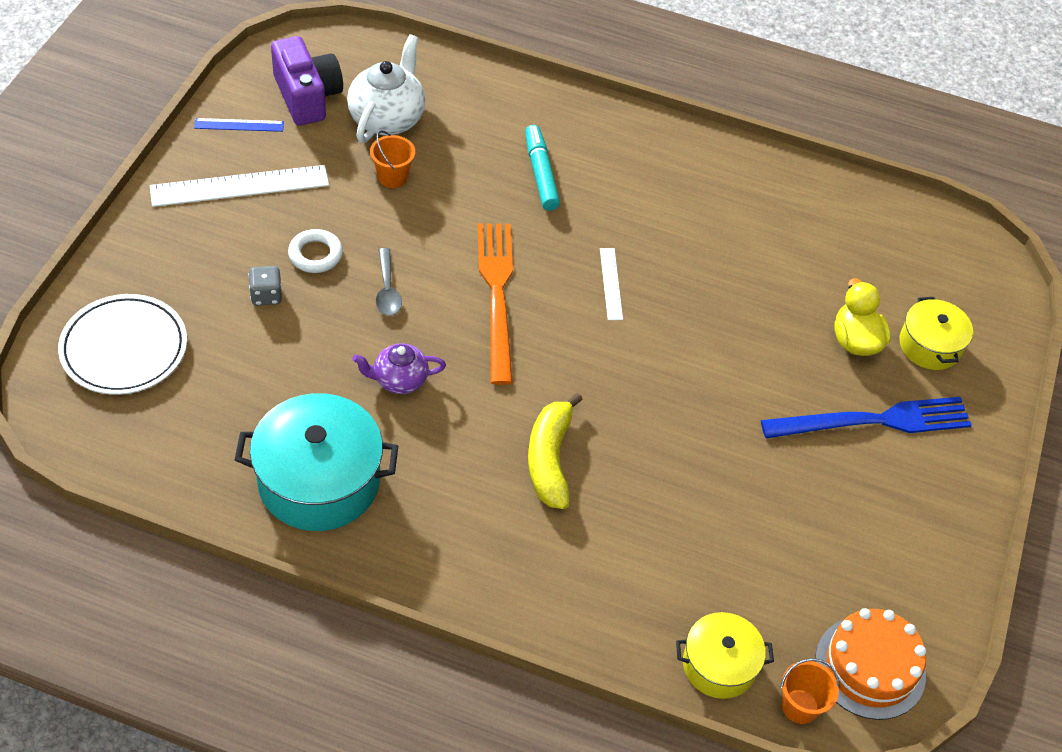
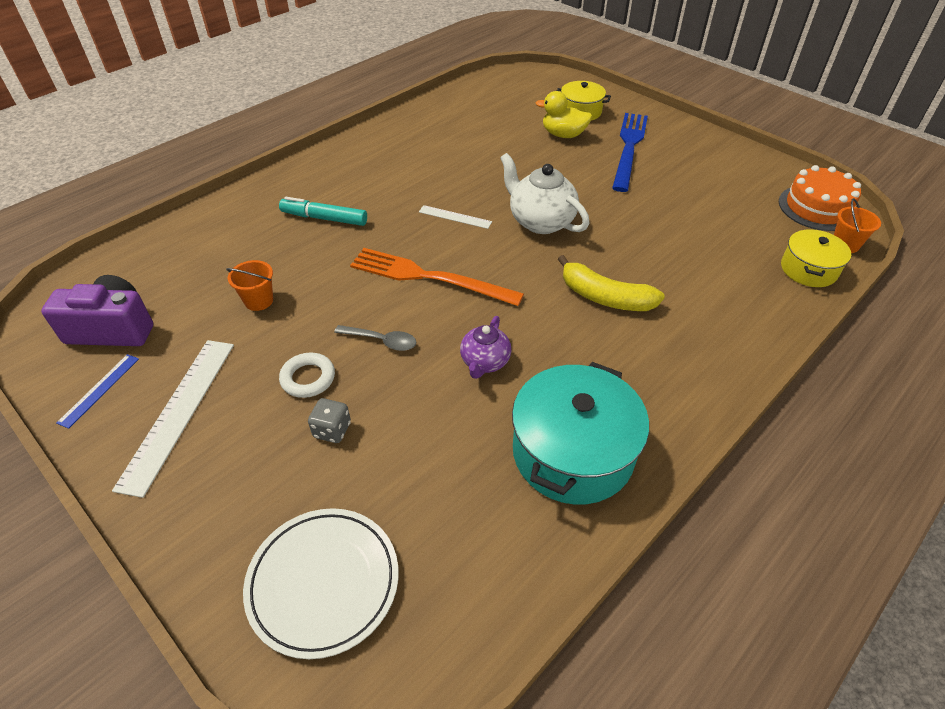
camera: 60 degrees left, 5 degrees down
white teapot [347,34,425,143] -> white teapot moved to [500,153,589,234]

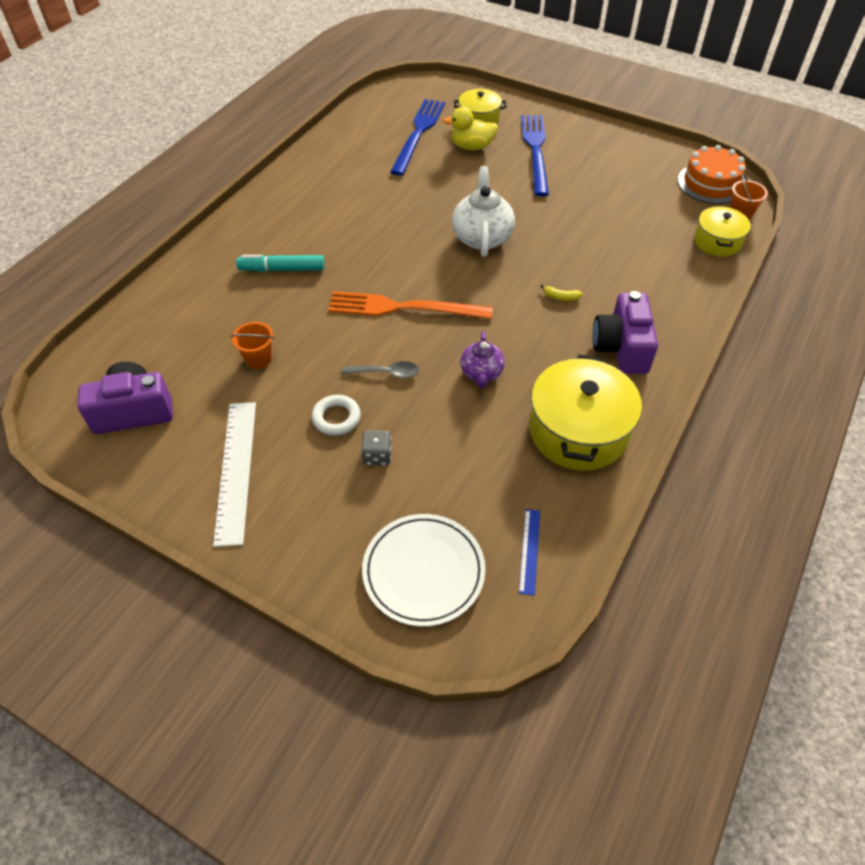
camera: 15 degrees left, 5 degrees up
blue ruler [57,354,139,429] -> blue ruler moved to [519,509,540,596]
white ruler [419,205,492,229] -> none
white teapot [500,153,589,234] -> white teapot turned 60 degrees clockwise [452,166,515,257]
turquoise pot [512,362,649,505] -> yellow pot [529,355,642,471]
yellow banana [558,255,665,311] -> yellow banana [540,284,583,301], size x0.43
none -> blue fork [390,99,445,176]
none -> purple camera [593,291,658,374]

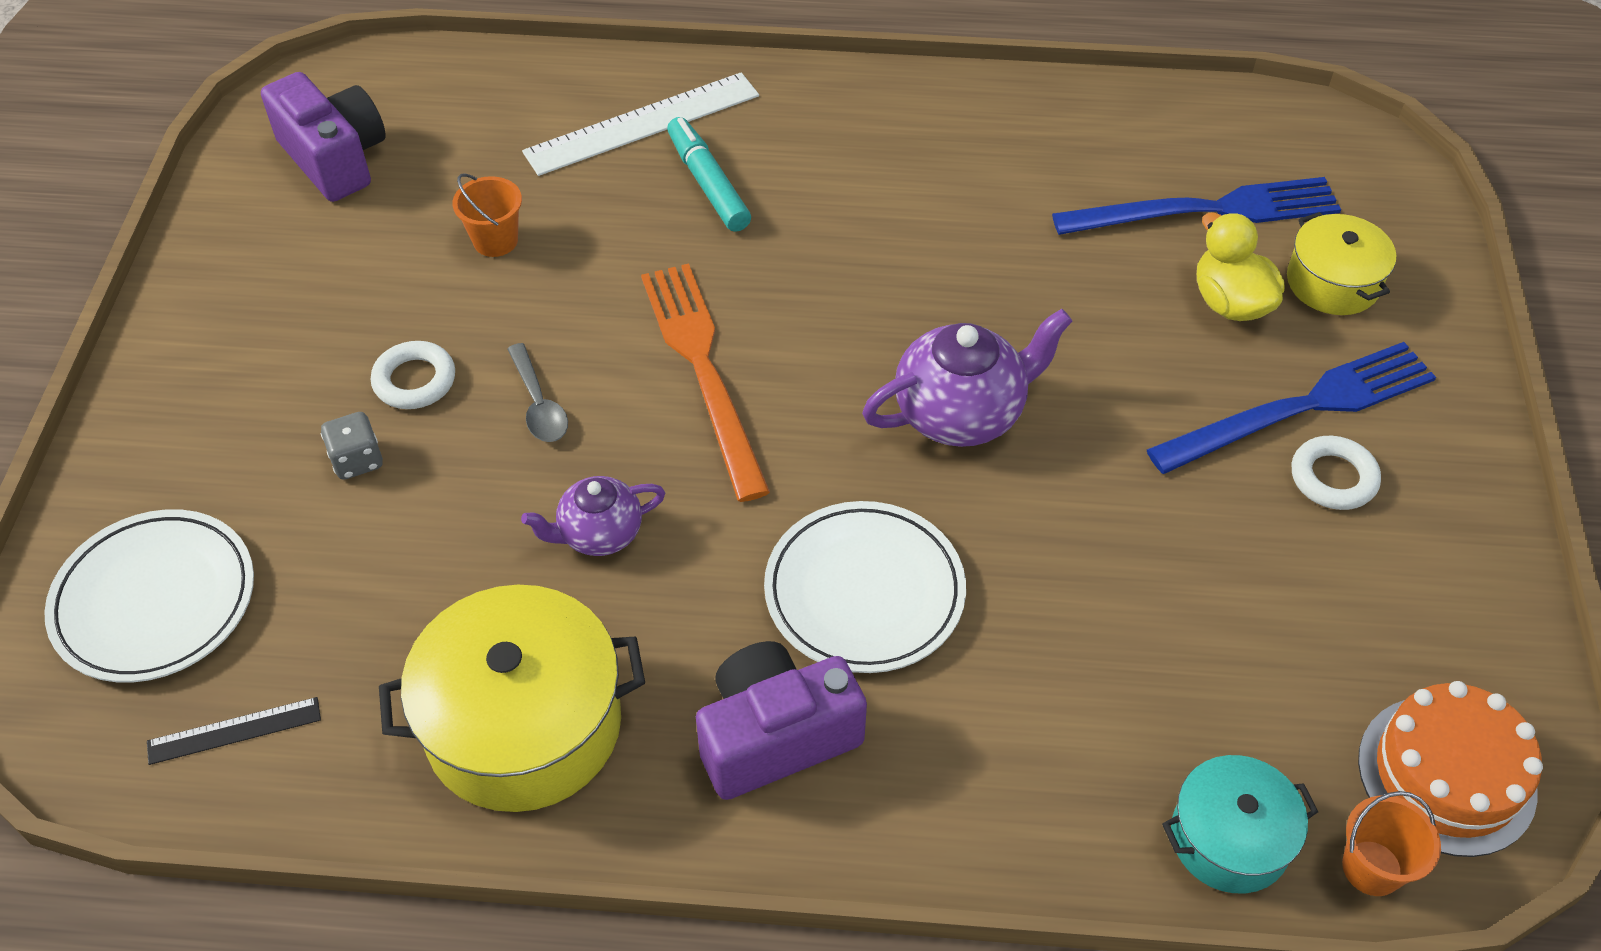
camera: 65 degrees right, 0 degrees up
white ruler [213,402,256,547] -> white ruler moved to [522,73,759,176]
white teapot [452,166,515,257] -> purple teapot [862,309,1072,447]
blue ruler [519,509,540,596] -> black ruler [147,697,321,765]
yellow banana [540,284,583,301] -> white plate [764,501,966,673]
yellow pot [694,206,751,257] -> turquoise pot [1162,755,1318,893]
none -> white ring [1292,436,1381,510]

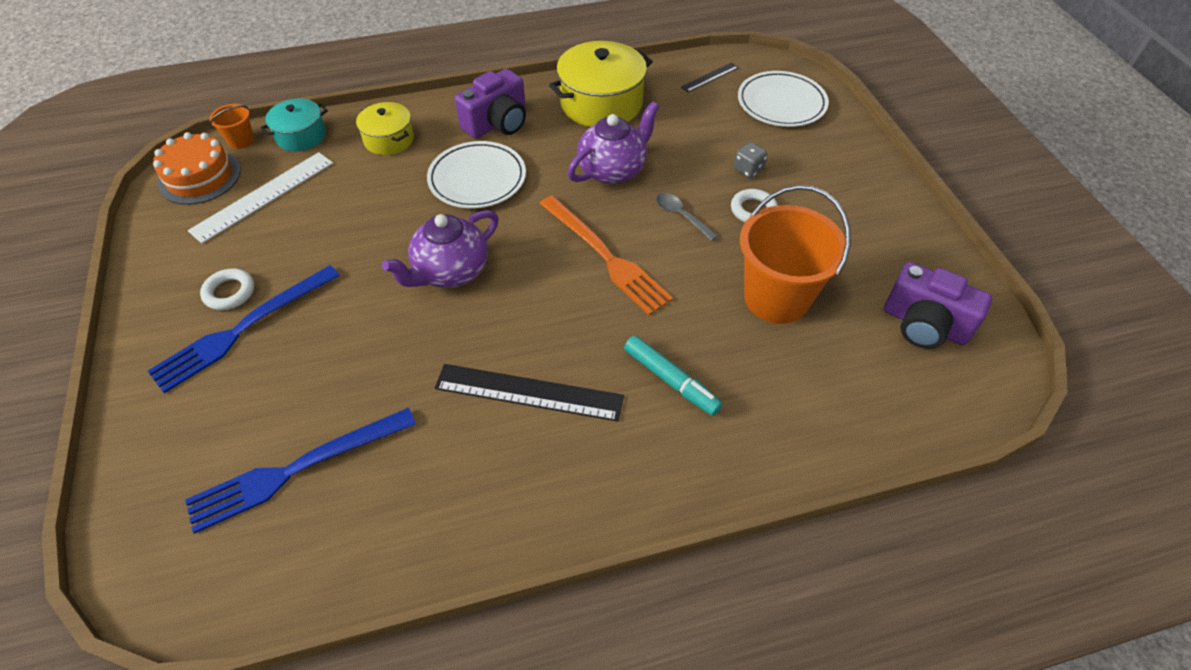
camera: 160 degrees right, 0 degrees up
orange bucket [452,174,522,257] -> orange bucket [740,185,851,324], size x2.21
purple teapot [521,476,665,556] -> purple teapot [568,102,659,184], size x1.63
white ruler [522,73,759,176] -> white ruler moved to [188,152,333,244]
yellow duck [1197,212,1285,321] -> none
yellow pot [1287,212,1396,315] -> yellow pot moved to [356,102,414,155]
none -> black ruler [435,364,624,422]

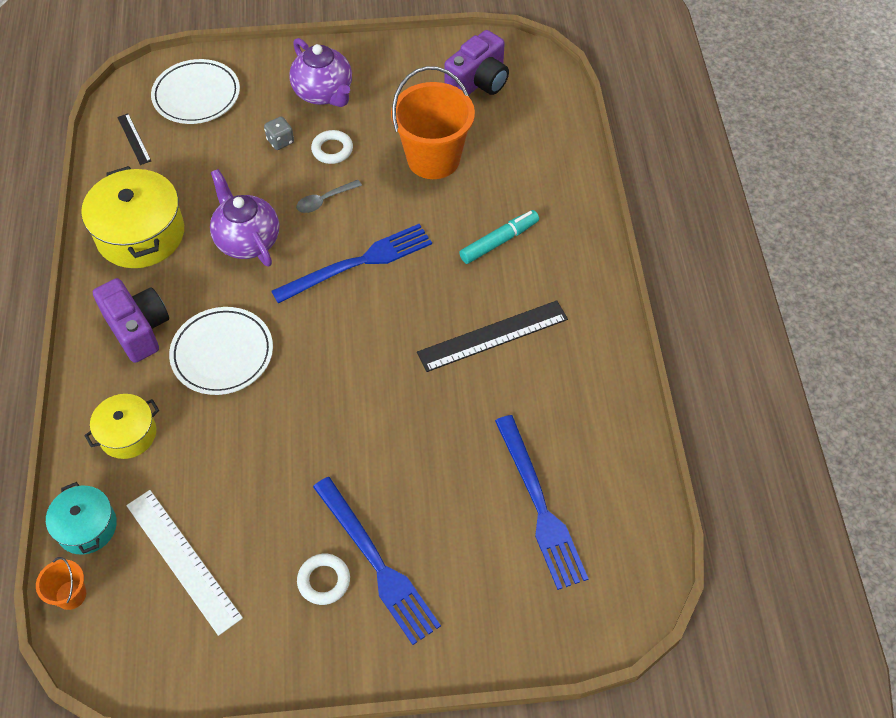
camera: 80 degrees left, 5 degrees up
orange cake [153,132,241,205] -> none
purple teapot [382,210,499,288] -> purple teapot moved to [289,38,352,107]
black ruler [435,364,624,422] -> black ruler turned 45 degrees clockwise [417,300,568,372]
orange fork [539,195,673,315] -> blue fork [271,224,432,304]

